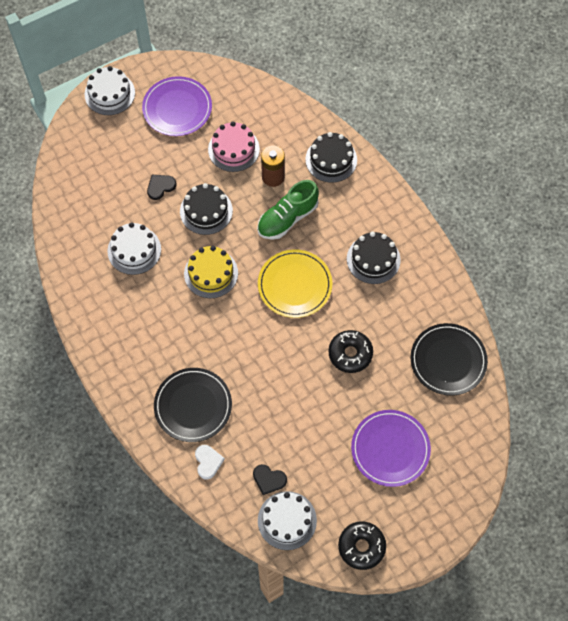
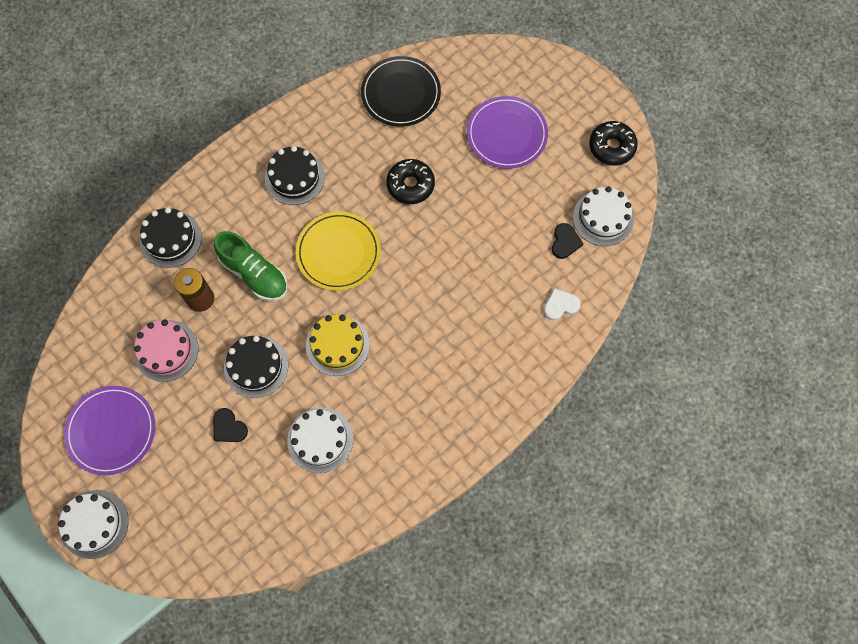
camera: 100 degrees left, 5 degrees up
black plate [154,368,232,442] -> none

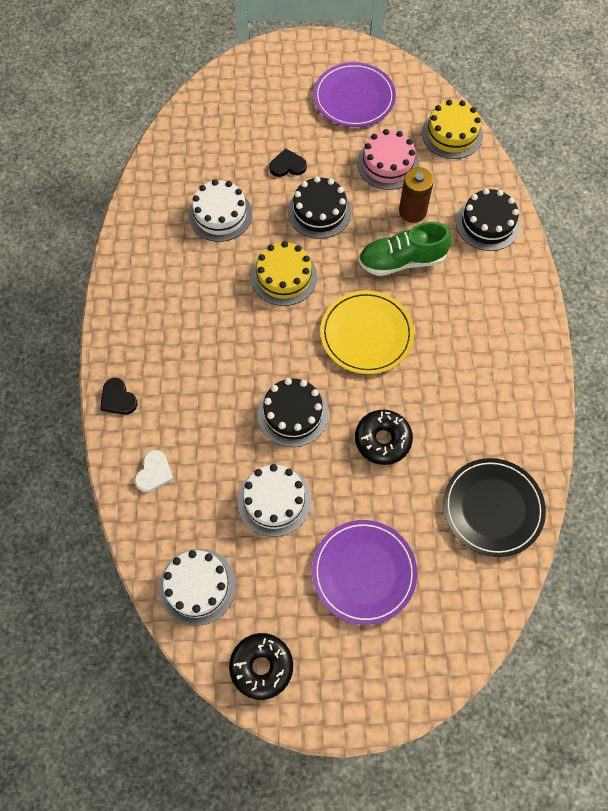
camera: 130 degrees right, 5 degrees down
white cake [58,490,129,559] -> white cake moved to [238,464,311,537]
black cake [265,146,325,205] -> black cake moved to [258,378,329,447]
black heart [552,223,584,259] -> black heart moved to [100,378,138,415]
none -> yellow cake [422,100,483,159]

